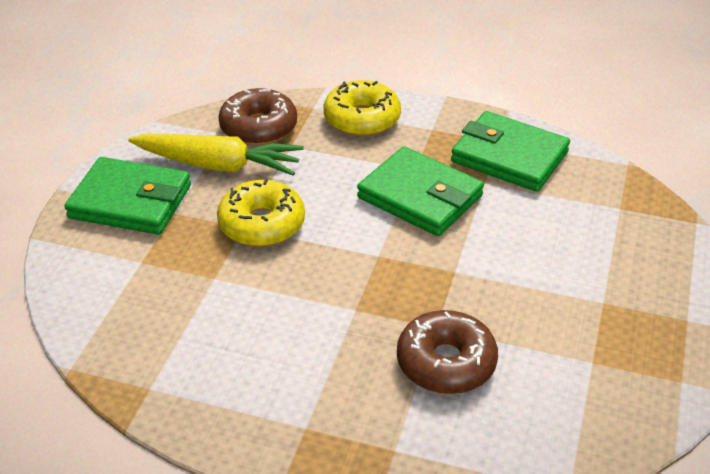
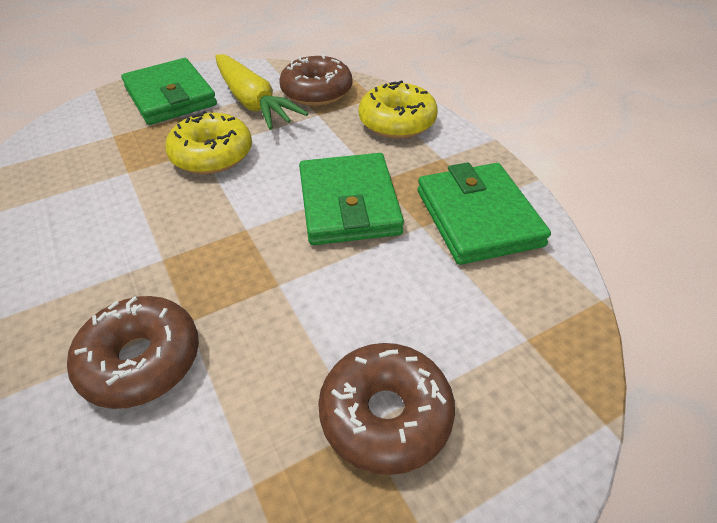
camera: 45 degrees right, 5 degrees up
none -> brown donut [318,343,455,475]

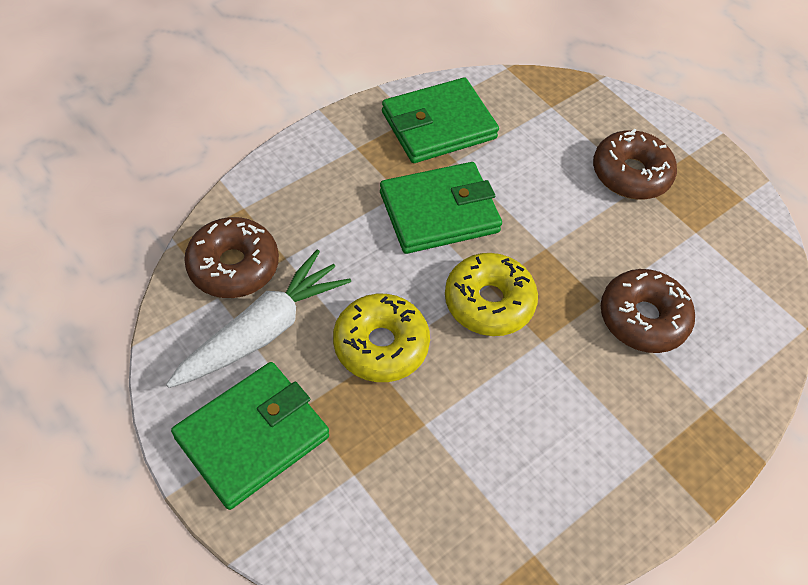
camera: 105 degrees left, 10 degrees up
yellow carrot [216,54,309,130] -> white carrot [166,249,351,388]
yellow donut [359,80,438,139] -> yellow donut moved to [445,253,538,336]

